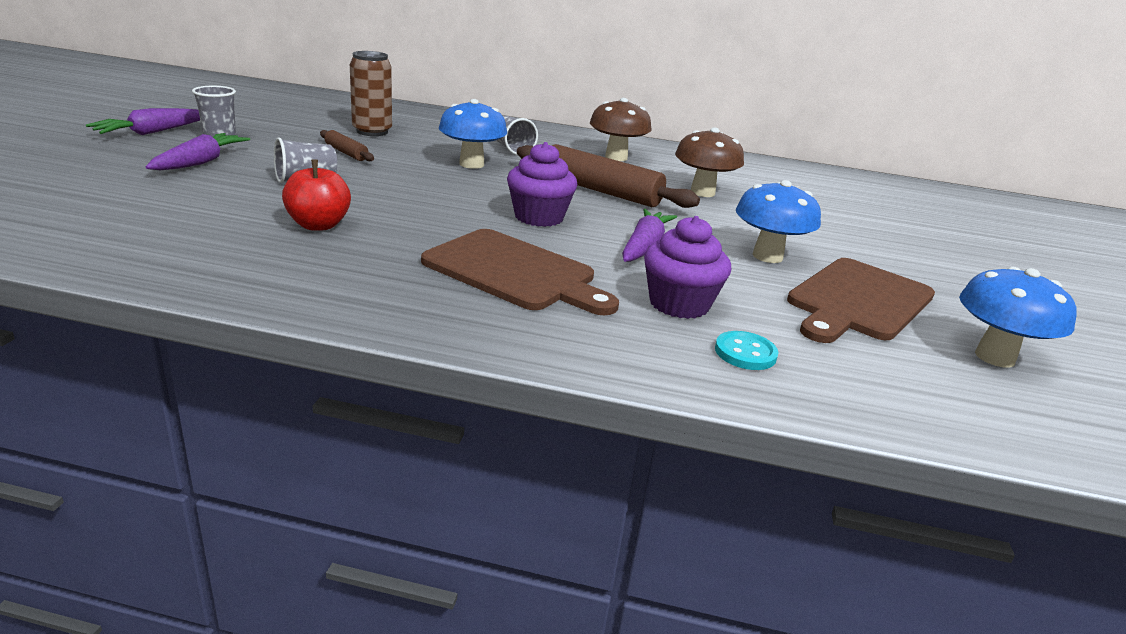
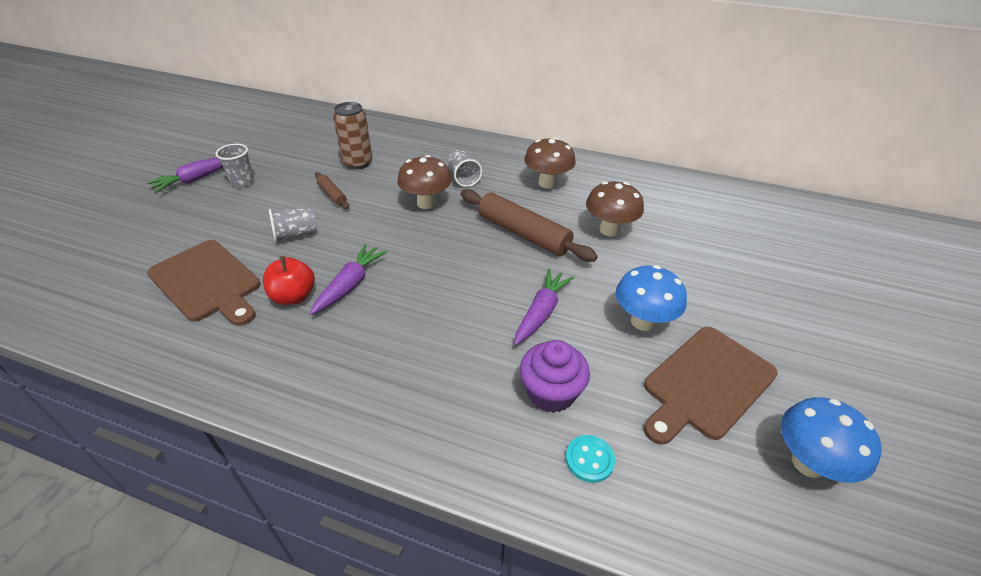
camera: 10 degrees right, 15 degrees up
purple carrot [145,133,250,170] -> purple carrot moved to [310,244,387,315]
brown cutting board [421,229,619,316] -> brown cutting board moved to [147,240,260,326]
blue mushroom [439,99,507,169] -> brown mushroom [397,155,452,209]
purple cupcake [507,142,577,227] -> none

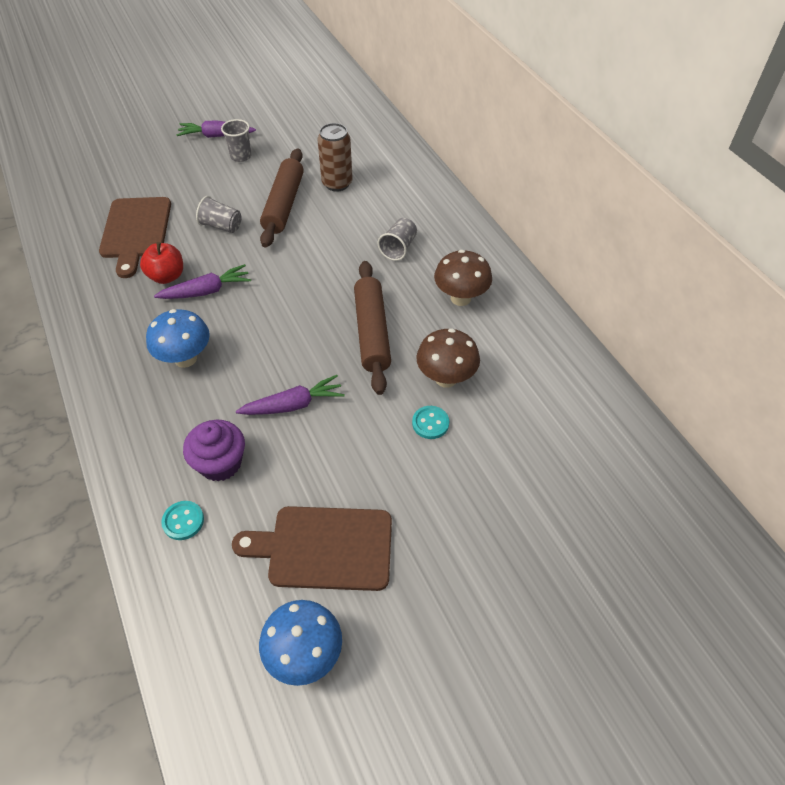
camera: 45 degrees right, 10 degrees up
brown rolling pin [315,172,349,209] -> brown rolling pin [260,148,304,248], size x2.03
brown mushroom [397,155,452,209] -> none
blue mushroom [616,265,687,331] -> blue mushroom moved to [146,309,210,368]
none -> turquoise button [412,406,449,439]

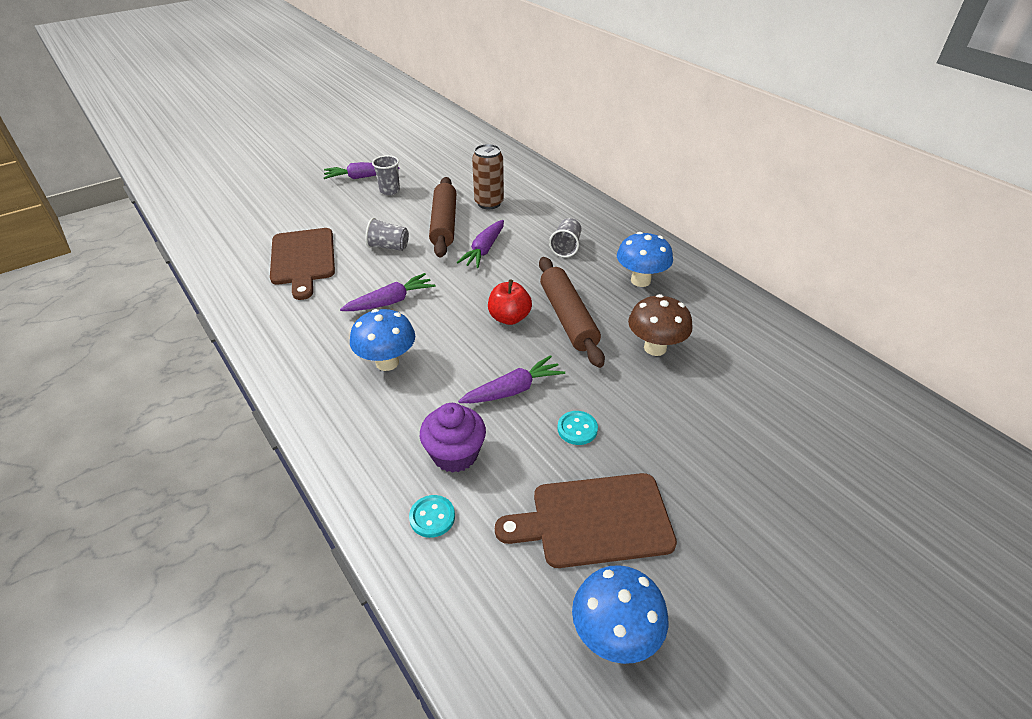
camera: 10 degrees left, 10 degrees down
red apple [140,242,183,284] -> red apple moved to [488,280,532,325]
turquoise button [412,406,449,439] -> turquoise button moved to [557,411,598,445]
brown mushroom [434,250,492,306] -> blue mushroom [617,232,673,287]
none -> purple carrot [456,220,504,268]

